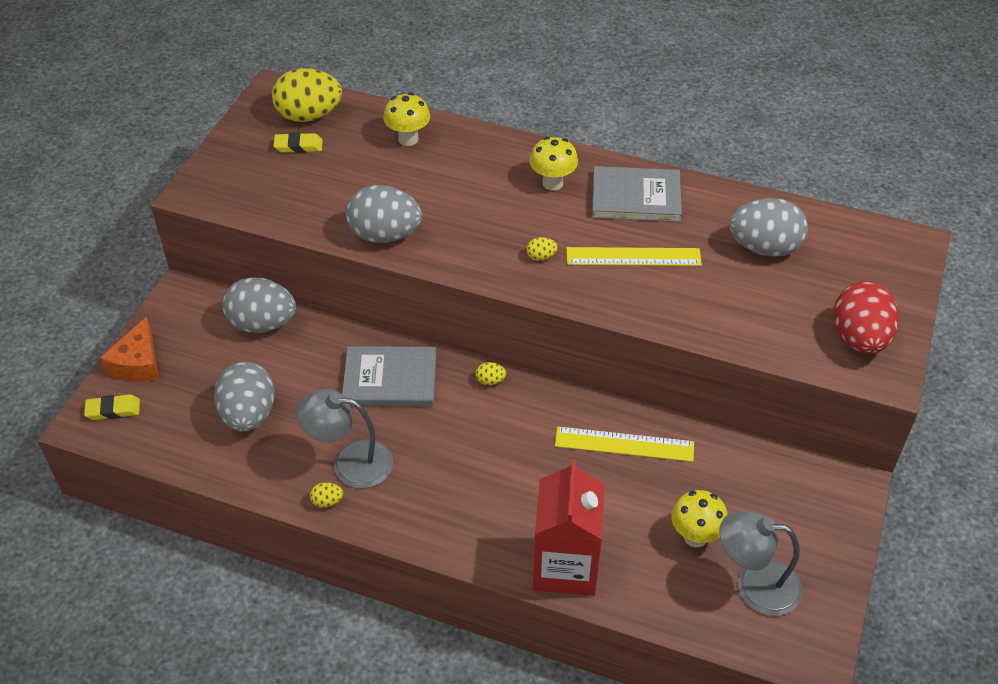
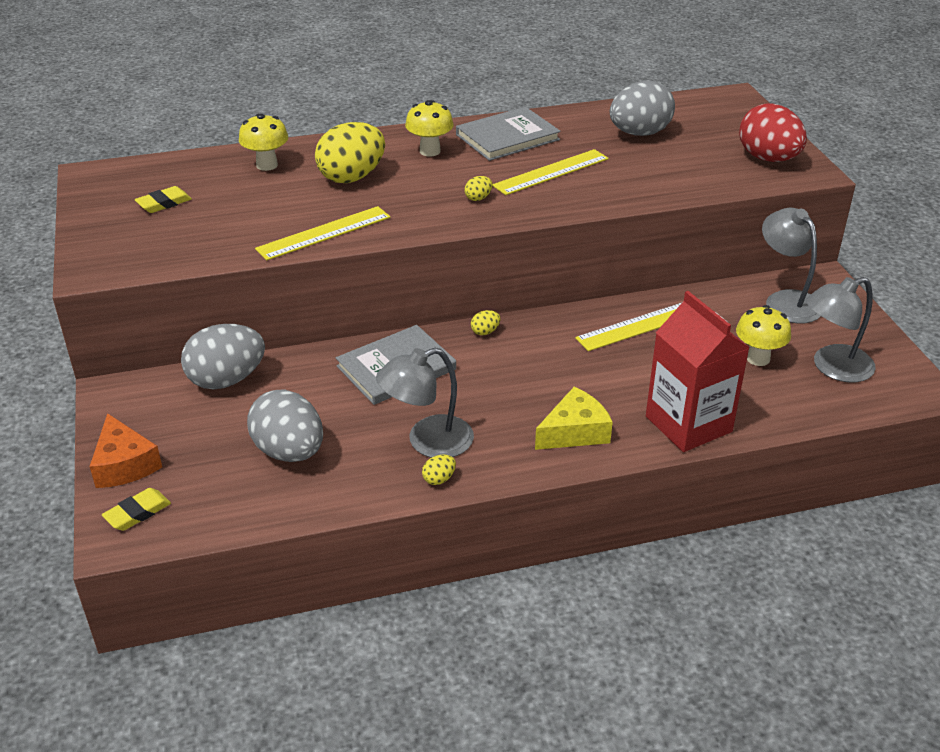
camera: 35 degrees left, 10 degrees down
yellow egg [272,68,342,122] -> yellow egg moved to [315,122,385,183]
grey egg [346,185,422,243] -> yellow ruler [255,206,390,261]
none -> yellow cheese [535,387,613,450]
none -> grey lamp [762,208,821,324]

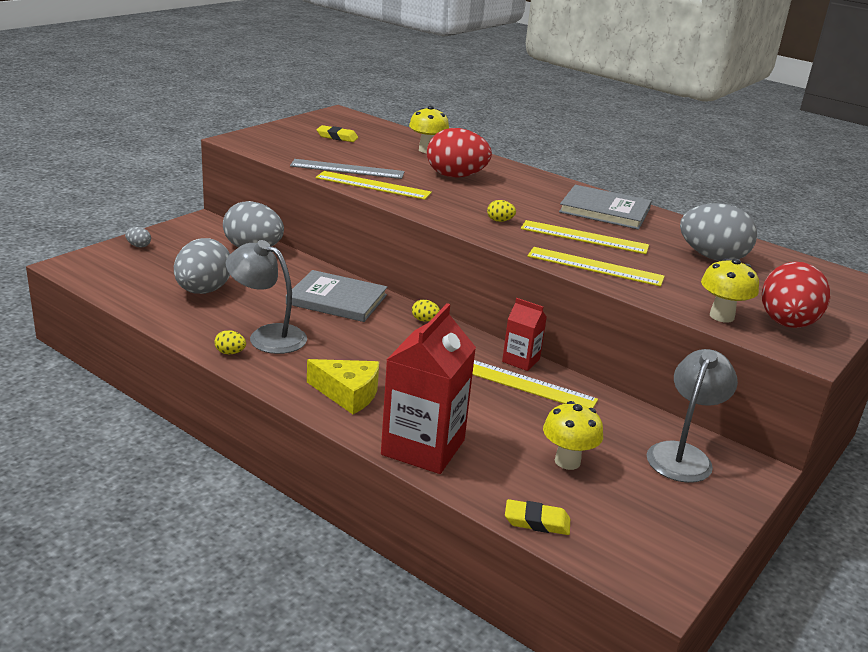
camera: 50 degrees right, 10 degrees down
orange cheese [89,413,162,488] -> grey egg [125,227,151,248]
yellow eraser [102,488,171,531] -> yellow eraser moved to [505,499,570,535]
yellow egg [315,122,385,183] -> red egg [427,128,492,178]
yellow mushroom [405,100,454,157] -> yellow mushroom moved to [701,258,759,323]
grey lamp [806,277,876,383] -> none
none -> grey ruler [290,159,405,179]
none -> red carton [502,298,547,371]
none -> yellow ruler [528,247,665,287]

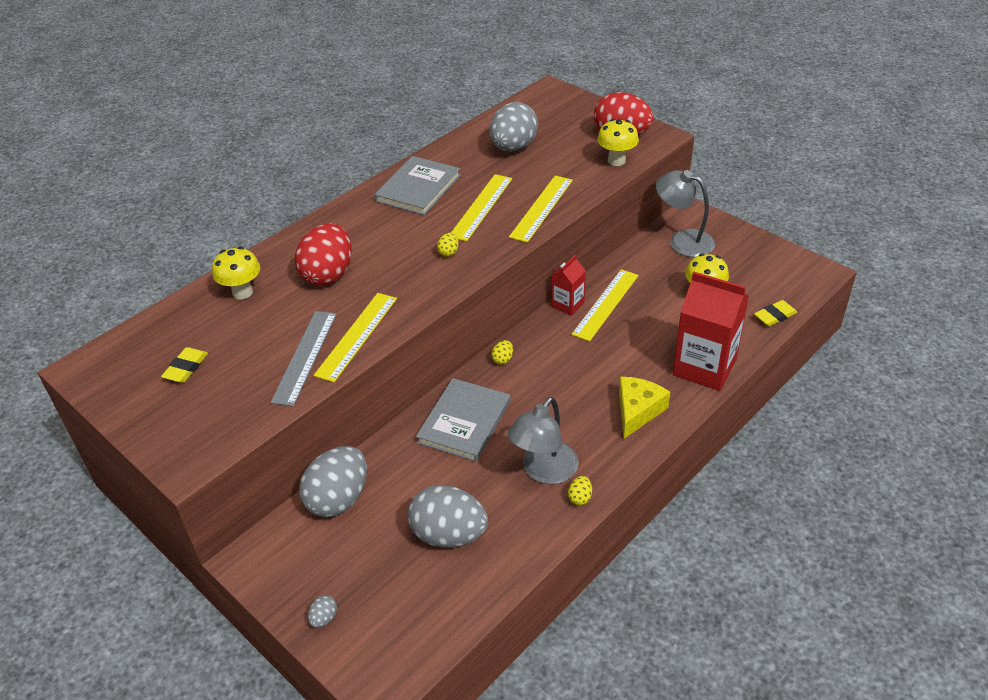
camera: 80 degrees left, 15 degrees up
yellow eraser [505,499,570,535] -> yellow eraser turned 45 degrees clockwise [754,300,797,326]

